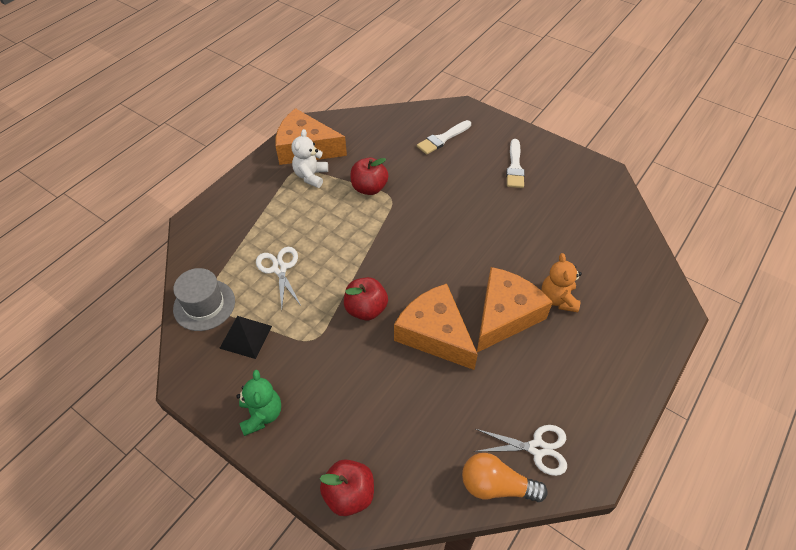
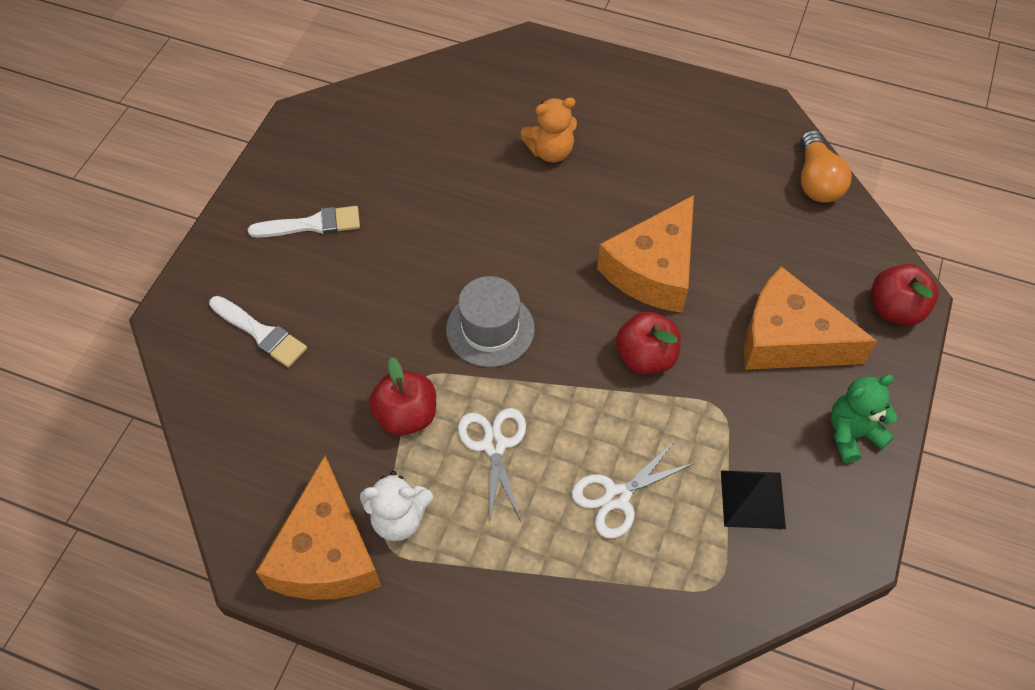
camera: 105 degrees left, 5 degrees up
grey hat [173,268,235,331] -> grey hat moved to [446,276,535,367]
white scissors [474,425,567,476] -> white scissors moved to [458,408,526,523]
orange cheese [477,267,553,352] -> orange cheese moved to [744,267,877,370]

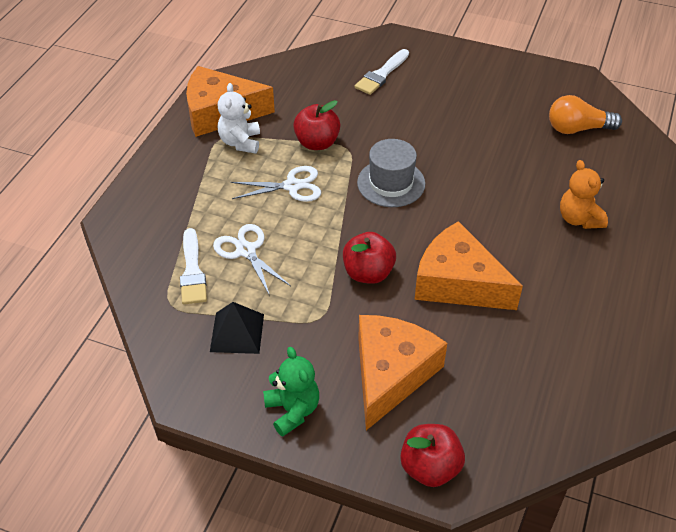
camera: 90 degrees right, 10 degrees down
white brush [248,206,360,238] -> white brush moved to [180,228,207,304]
orange light bulb [800,130,852,203] -> orange light bulb moved to [549,95,622,134]

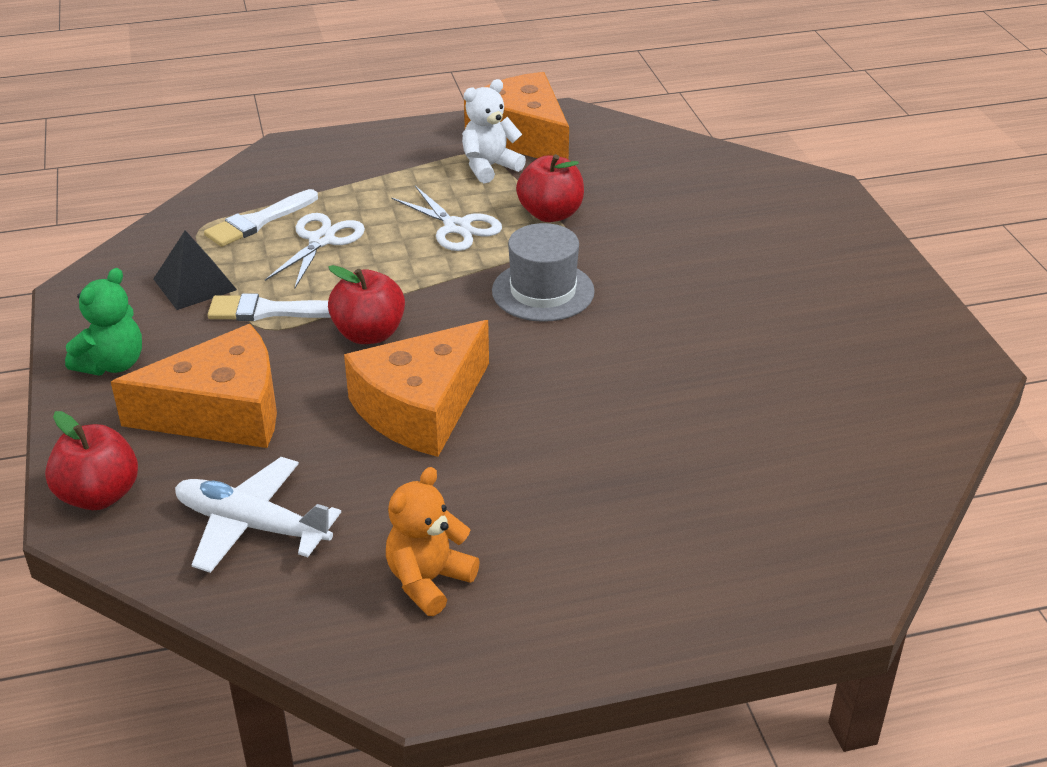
camera: 55 degrees right, 10 degrees down
white brush [355,49,409,95] -> white brush moved to [208,293,331,321]
orange cheese [415,221,523,310] -> orange cheese turned 135 degrees counterclockwise [344,320,489,457]
orange light bulb [549,95,622,134] -> none
orange teddy bear [560,160,608,229] -> orange teddy bear moved to [386,467,480,616]
none -> white plane [175,457,341,573]

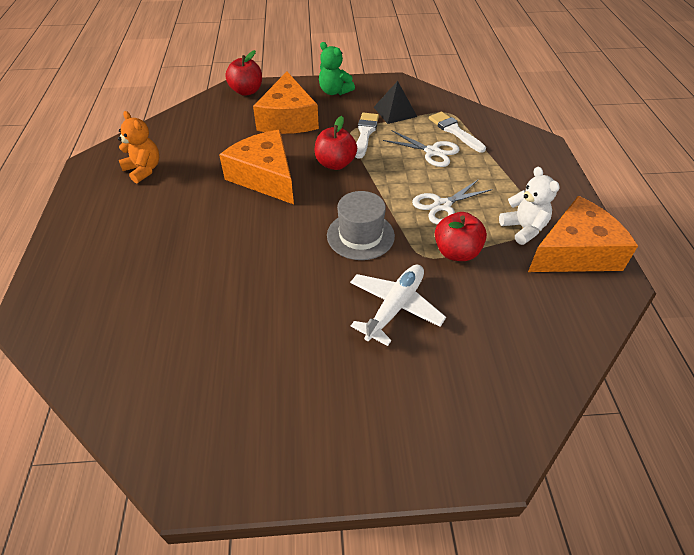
camera: 100 degrees right, 10 degrees up
white plane [175,457,341,573] -> white plane moved to [350,265,446,346]

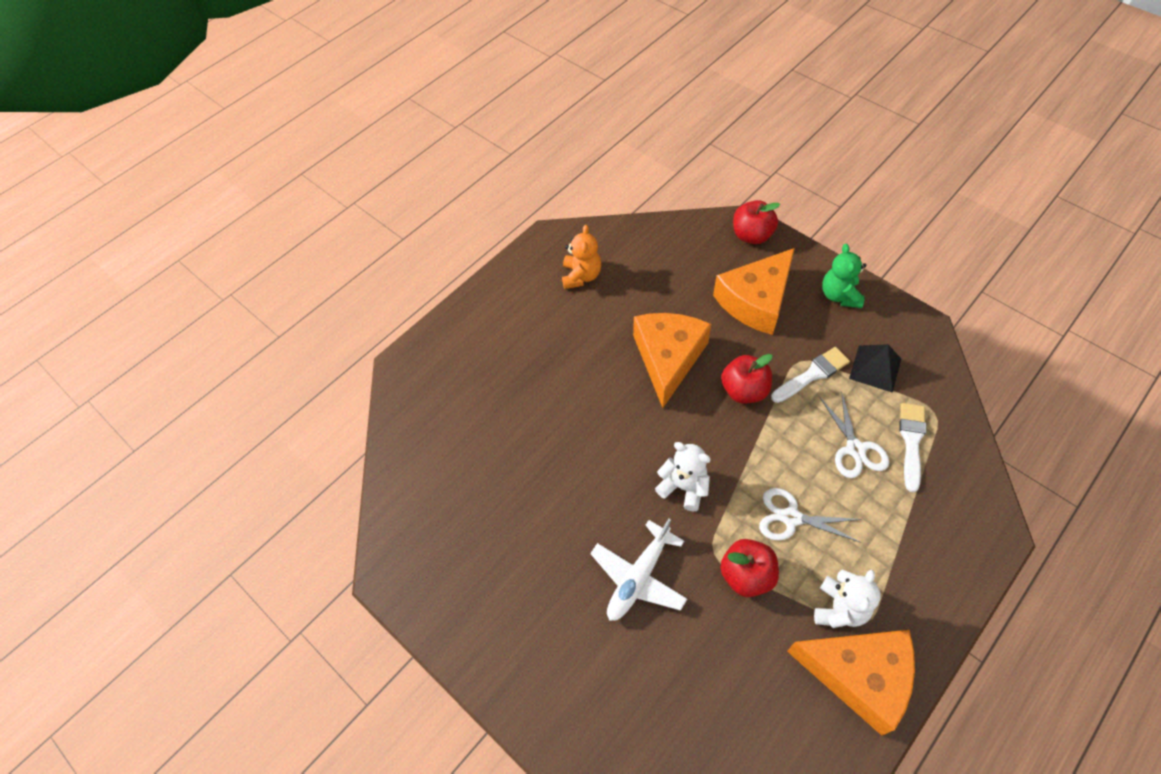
camera: 50 degrees right, 10 degrees up
grey hat [327,191,395,260] -> white teddy bear [655,442,711,511]
white plane [350,265,446,346] -> white plane turned 135 degrees clockwise [590,519,687,621]

